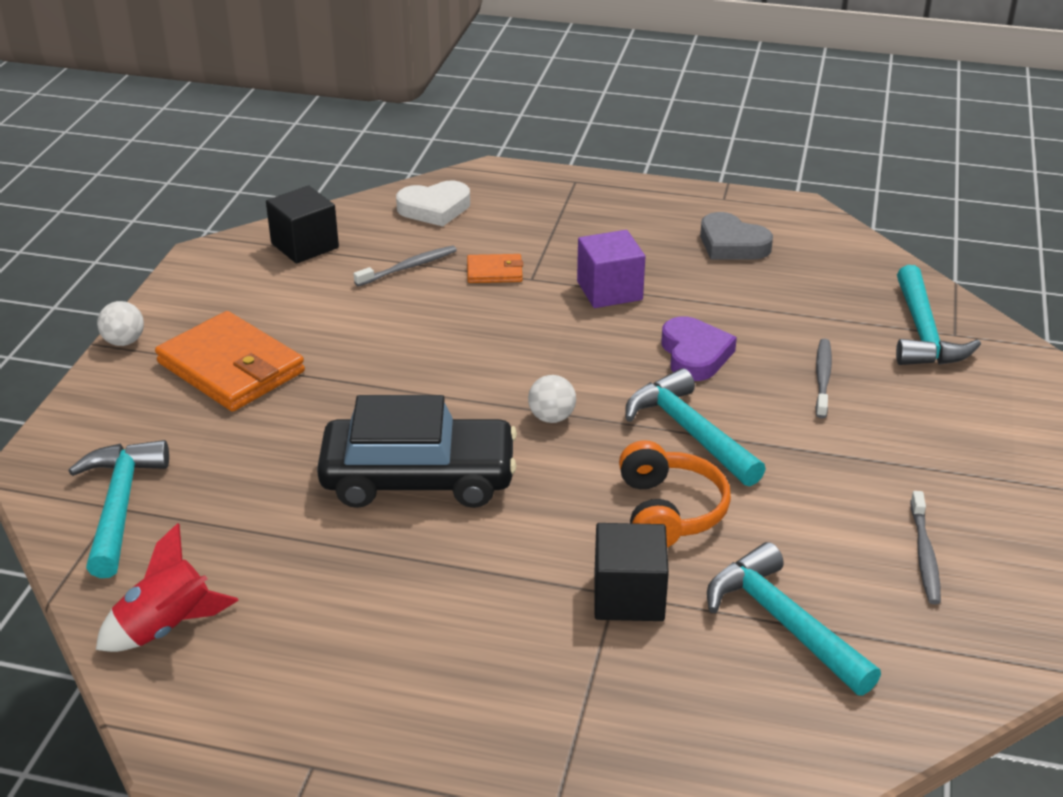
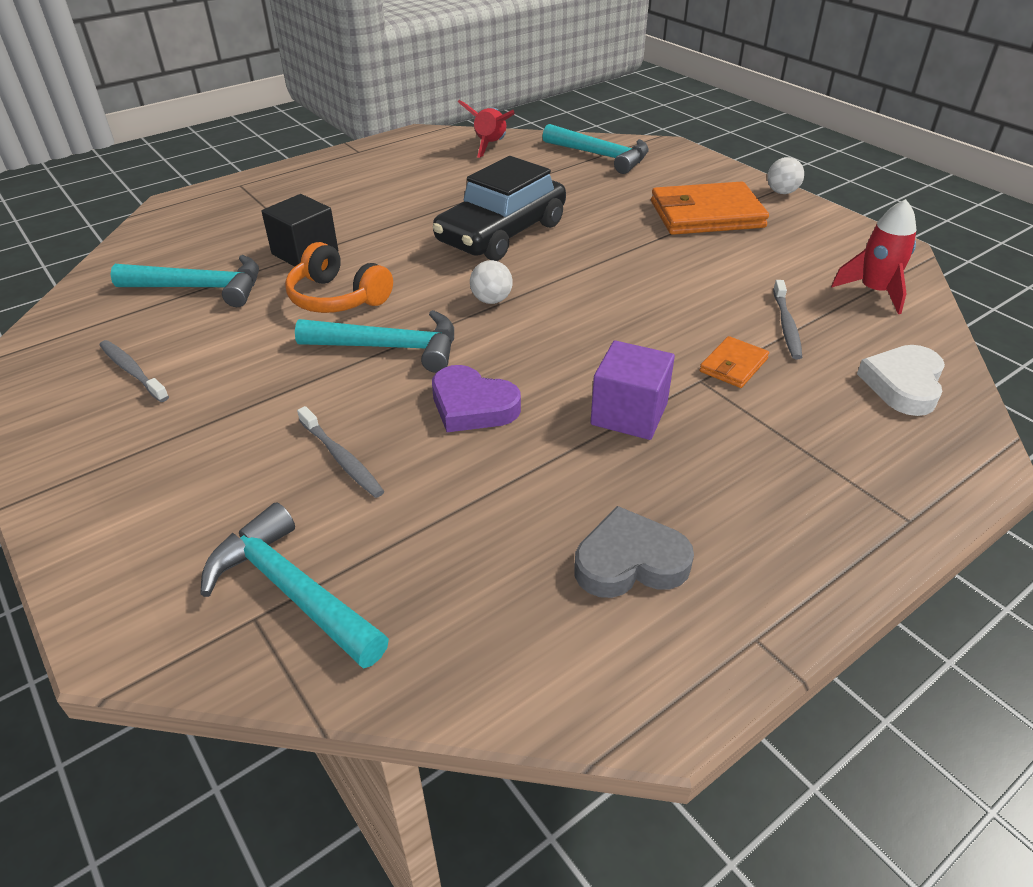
camera: 130 degrees right, 5 degrees up
black cube [266,186,339,264] -> red rocket [831,199,917,314]

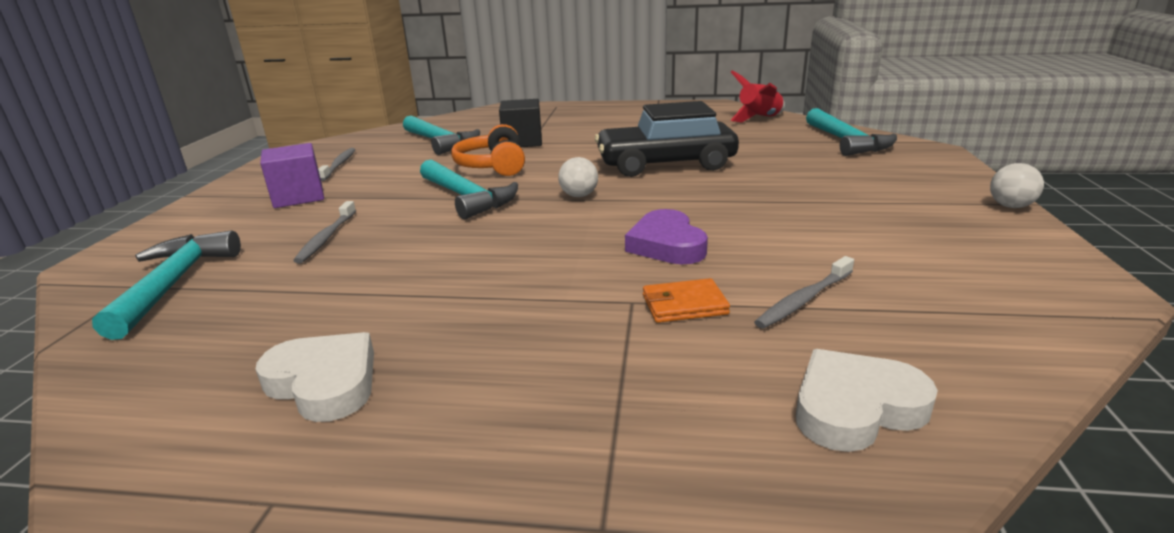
camera: 45 degrees right, 15 degrees down
purple heart [432,365,521,432] -> purple heart moved to [625,209,708,264]
grey heart [574,506,694,598] -> white heart [255,332,374,422]
purple cube [591,340,675,440] -> purple cube moved to [260,143,324,208]
orange wallet [651,181,769,235] -> none
red rocket [831,199,917,314] -> none

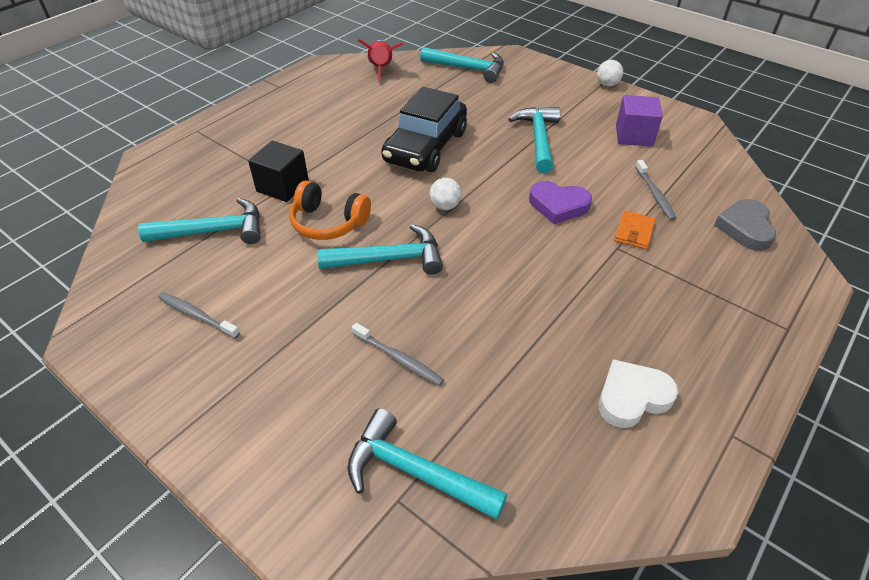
camera: 60 degrees left, 20 degrees up
purple cube [260,143,324,208] -> purple cube moved to [616,95,663,147]
white heart [796,349,938,452] -> grey heart [714,199,776,251]
none -> turquoise hammer [508,107,560,173]

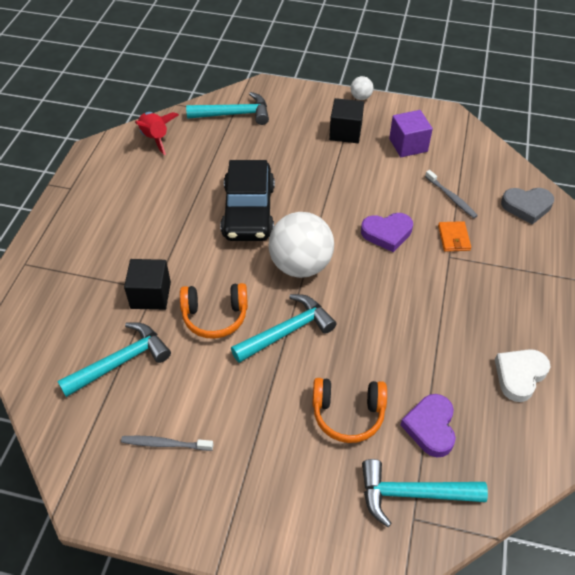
camera: 25 degrees left, 5 degrees up
grey toothbrush [352,323,444,386] -> orange headphones [312,378,387,443]
white ball [429,178,462,210] -> white ball [268,212,334,278], size x2.28
turquoise hammer [508,107,560,173] -> none
grey heart [714,199,776,251] -> grey heart turned 75 degrees counterclockwise [501,188,554,225]
none -> black cube [329,98,364,143]
none -> purple heart [400,394,456,457]

